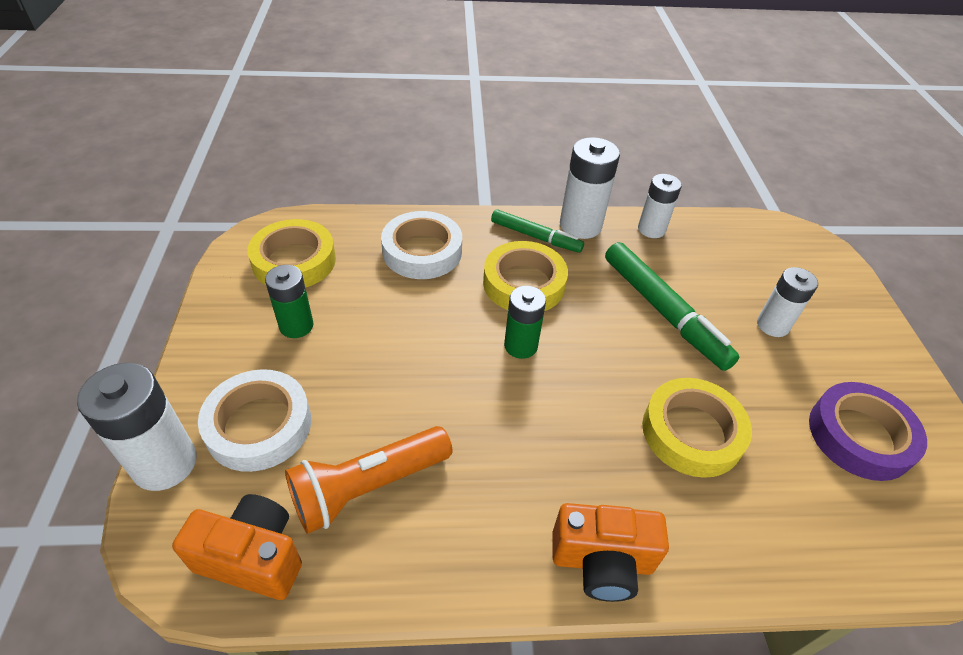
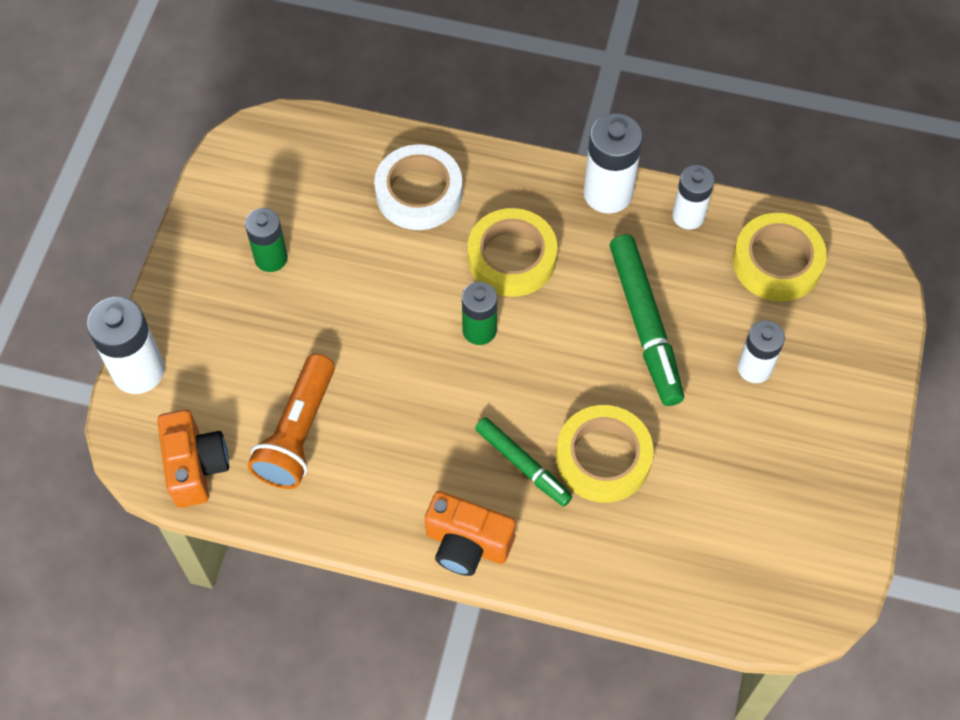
camera: 20 degrees right, 15 degrees up
orange camera [172,494,302,600] -> orange camera turned 45 degrees clockwise [157,409,229,508]
white tape [198,369,311,472] -> none
yellow tape [247,219,336,288] -> yellow tape moved to [733,213,827,302]
orange flashlight [285,426,453,534] -> orange flashlight turned 60 degrees counterclockwise [248,354,335,489]
green marker [491,209,584,253] -> green marker moved to [475,417,572,507]
purple tape [809,382,927,481] -> none

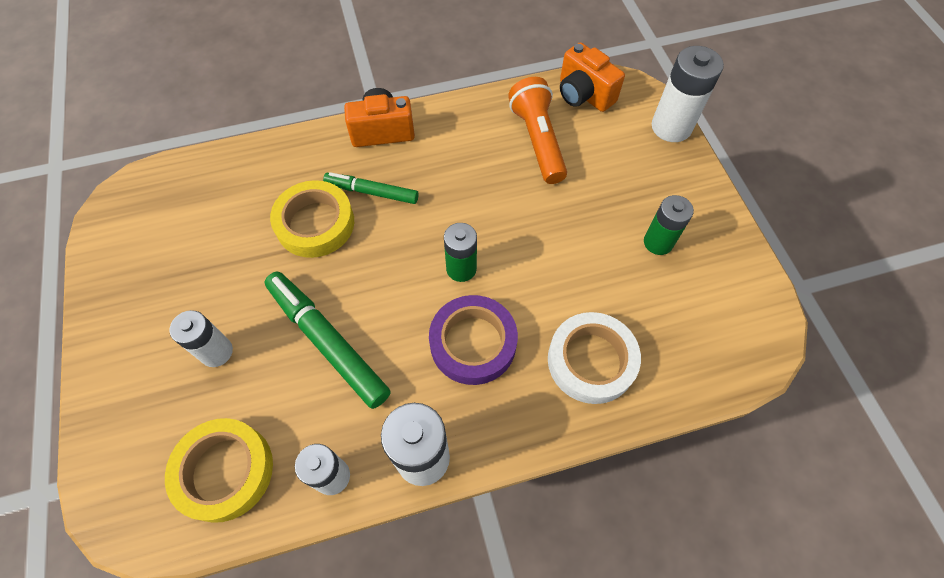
camera: 150 degrees right, 0 degrees up
yellow tape [468,208,558,297] -> purple tape [429,295,518,385]

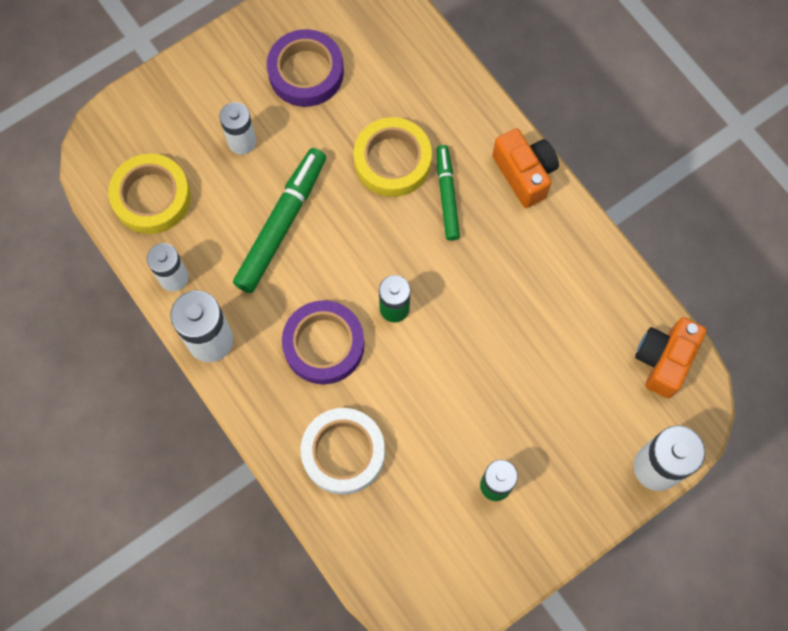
camera: 70 degrees right, 10 degrees up
orange flashlight [508,77,567,184] -> none
none -> purple tape [267,29,344,107]

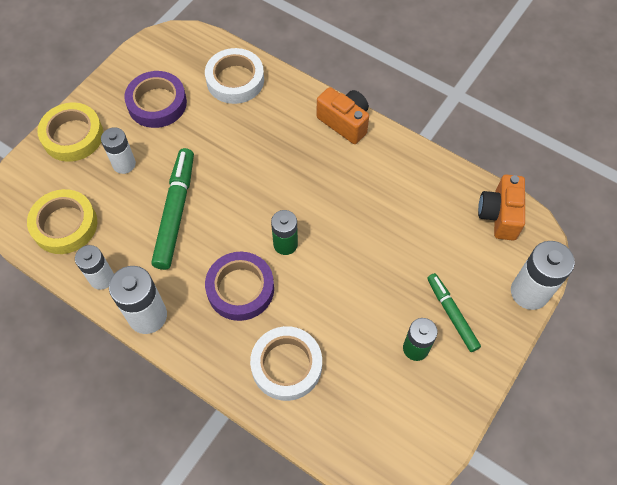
camera: 20 degrees left, 10 degrees down
yellow tape [354,117,432,197] -> yellow tape moved to [37,102,103,162]
green marker [436,145,460,241] -> green marker moved to [427,273,481,352]
none -> white tape [205,48,264,104]

